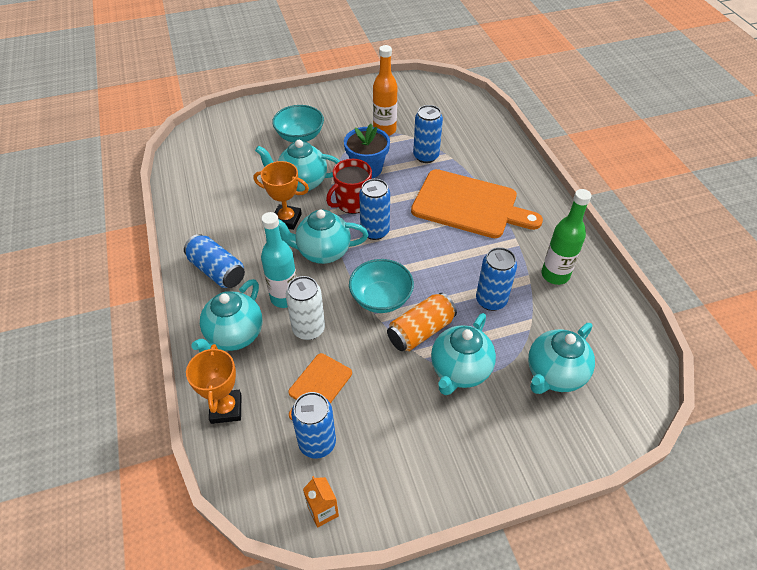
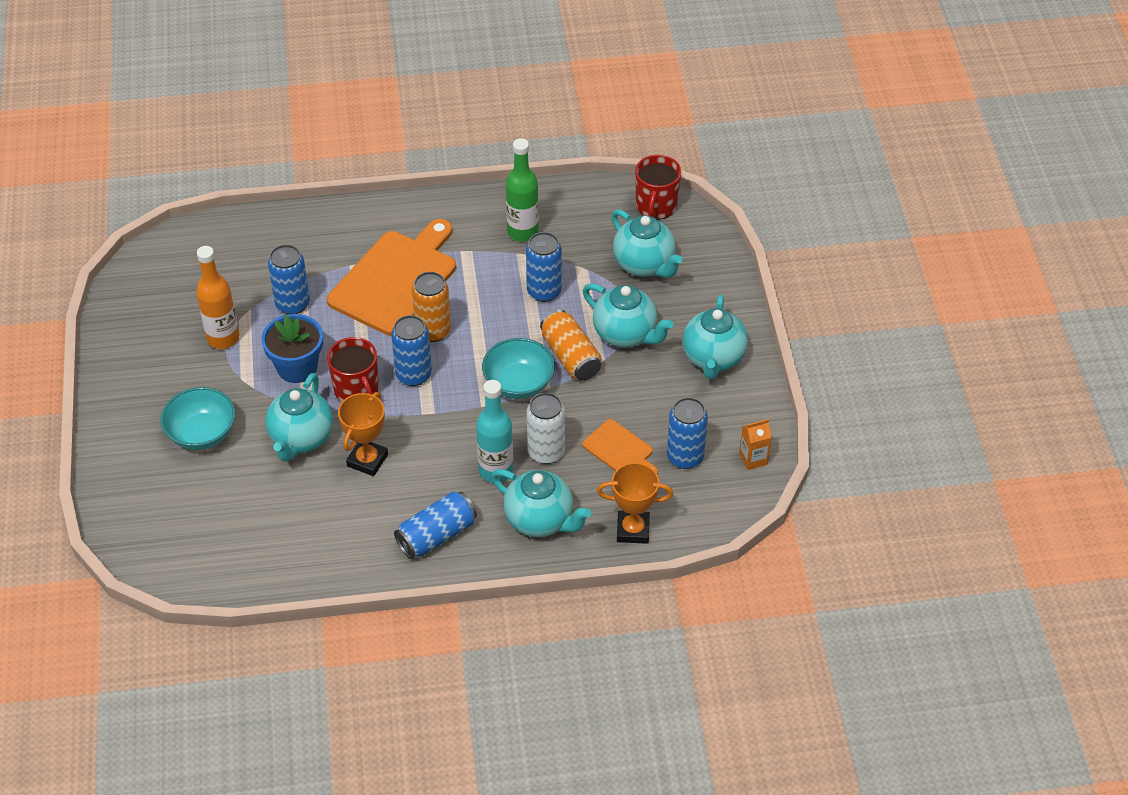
camera: 80 degrees left, 0 degrees up
turquoise teapot [278,210,368,264] -> turquoise teapot moved to [683,294,748,379]
none -> orange can [412,272,451,342]
none -> red mug [635,155,681,220]

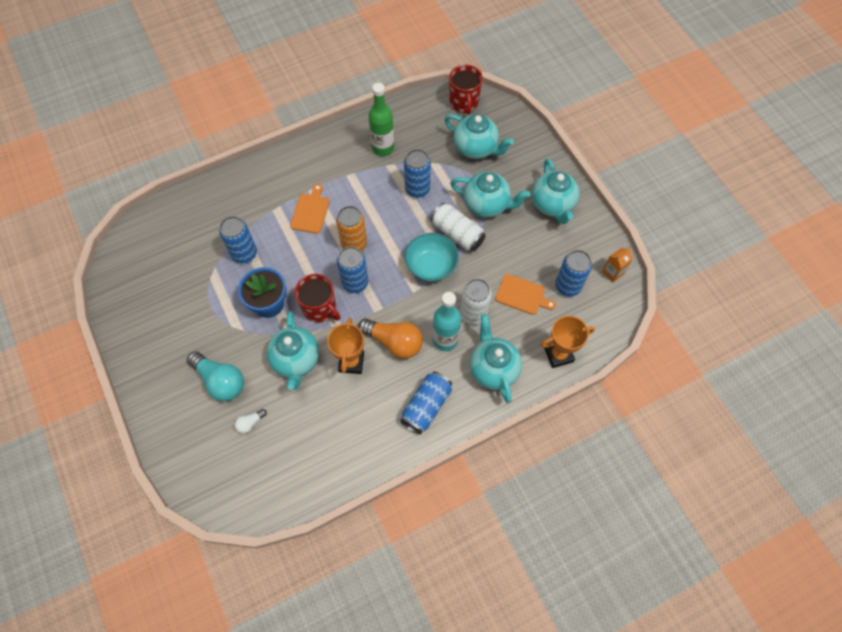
camera: 20 degrees left, 15 degrees up
turquoise bowl [161,387,235,450] -> turquoise light bulb [187,351,244,401]
orange bottle [196,246,239,349] -> none
orange cutting board [327,219,456,336] -> orange cutting board [290,184,330,234], size x0.49
turquoise teapot [491,469,591,537] -> turquoise teapot turned 120 degrees counterclockwise [470,314,522,403]
orange can [540,309,602,381] -> white can [431,203,486,251]
none -> white light bulb [235,409,267,434]
none -> orange light bulb [358,318,423,359]

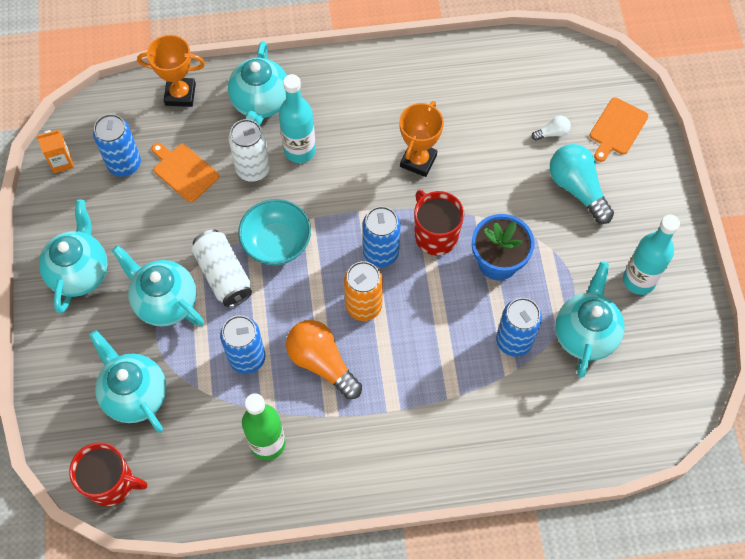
camera: 160 degrees left, 0 degrees up
turquoise teapot [266,311,319,390] -> turquoise teapot moved to [555,262,625,378]
orange cutting board [290,184,330,234] -> orange cutting board moved to [590,97,648,162]
orange light bulb [358,318,423,359] -> orange light bulb moved to [286,320,362,399]
blue can [400,371,452,434] -> none
red mug [449,65,483,114] -> red mug turned 90 degrees clockwise [69,442,147,507]
none -> turquoise bottle [623,215,680,295]

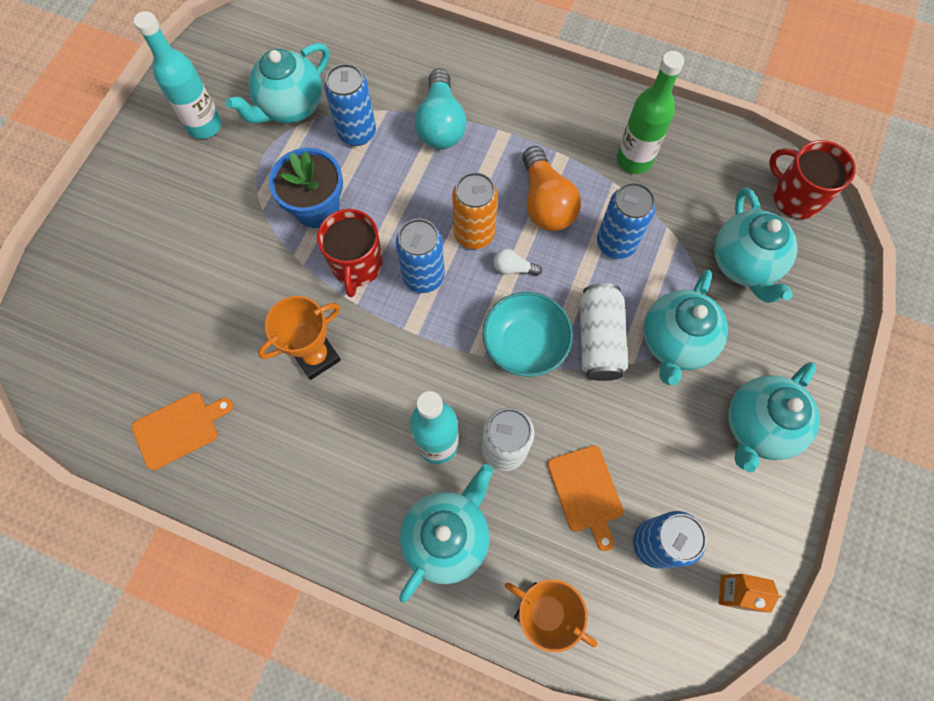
camera: 150 degrees left, 5 degrees up
turquoise teapot [112,245,204,327] -> turquoise teapot turned 45 degrees clockwise [644,270,728,385]
white light bulb [531,116,571,141] -> white light bulb moved to [493,249,542,276]
turquoise light bulb [550,144,614,224] -> turquoise light bulb moved to [415,68,466,149]
orange cutting board [590,97,648,162] -> orange cutting board moved to [132,392,233,470]

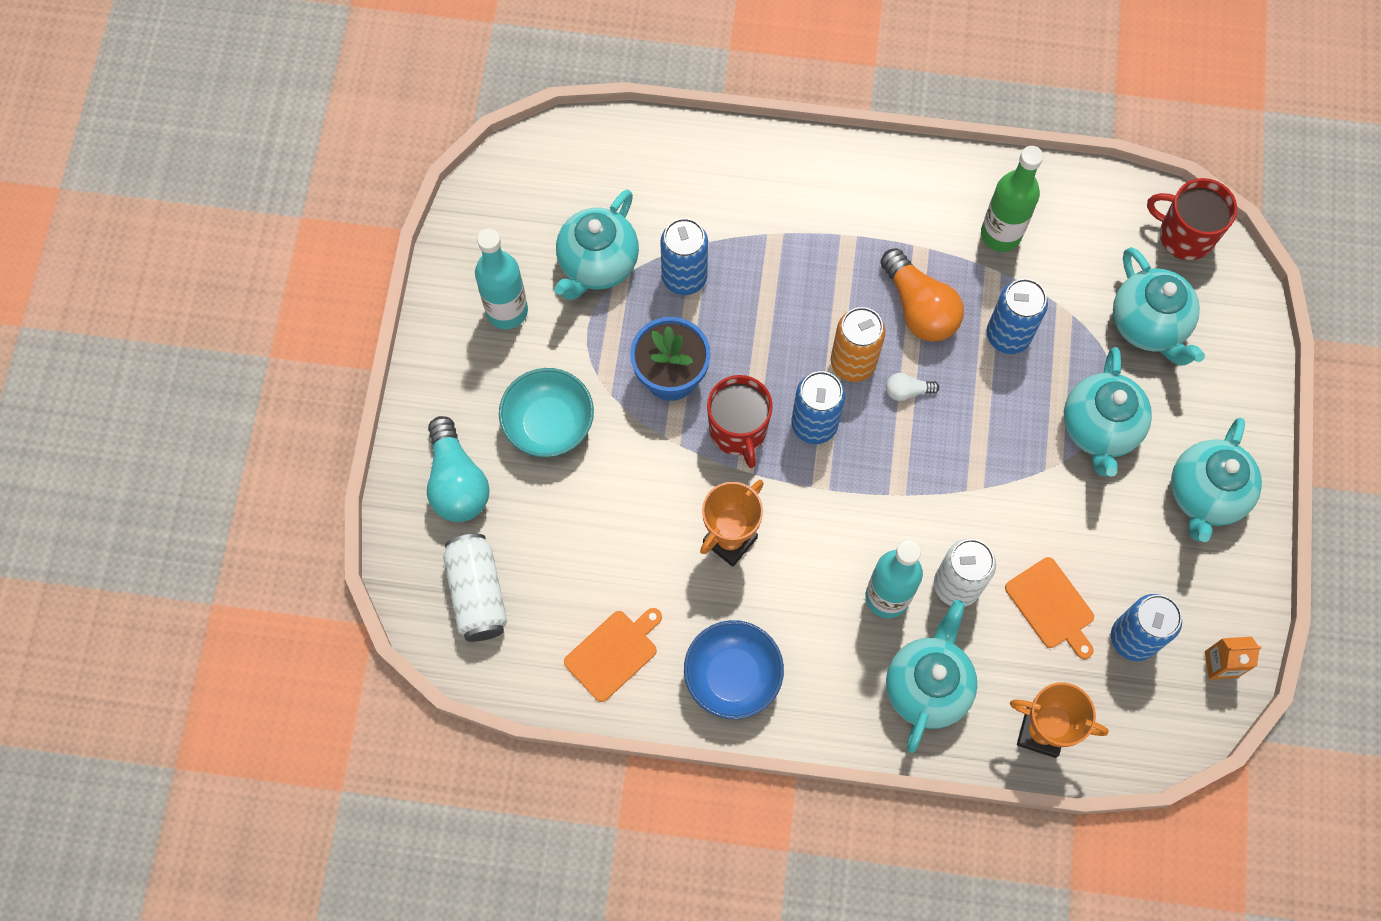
camera: 15 degrees left, 0 degrees up
turquoise light bulb [415,68,466,149] -> turquoise light bulb moved to [427,416,490,522]
turquoise bowl [482,292,573,377] -> turquoise bowl moved to [499,368,594,457]
white can [580,283,628,381] -> white can moved to [443,534,507,642]
none -> blue bowl [684,620,784,719]

